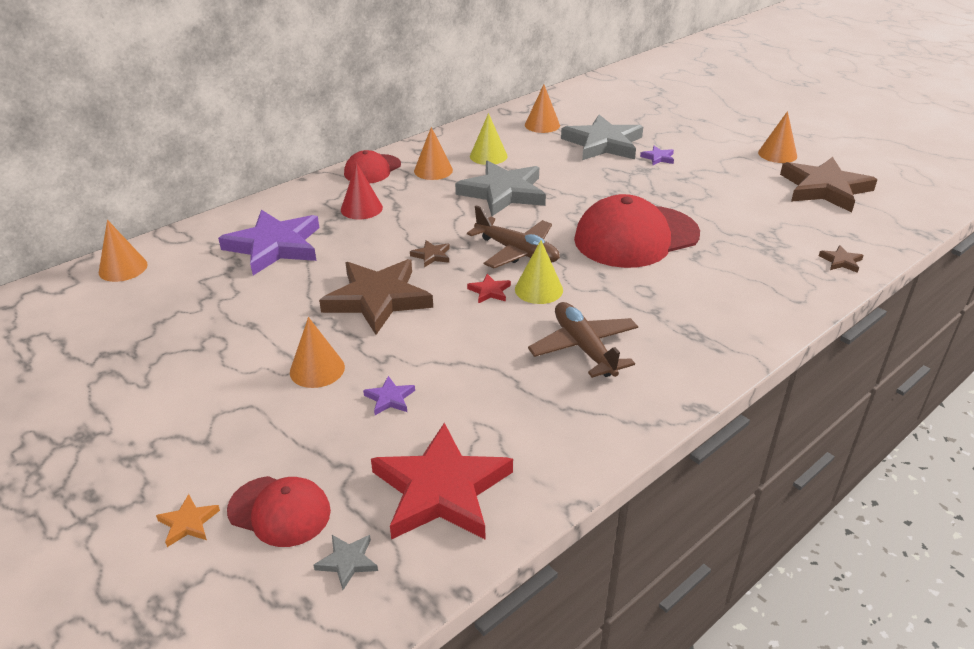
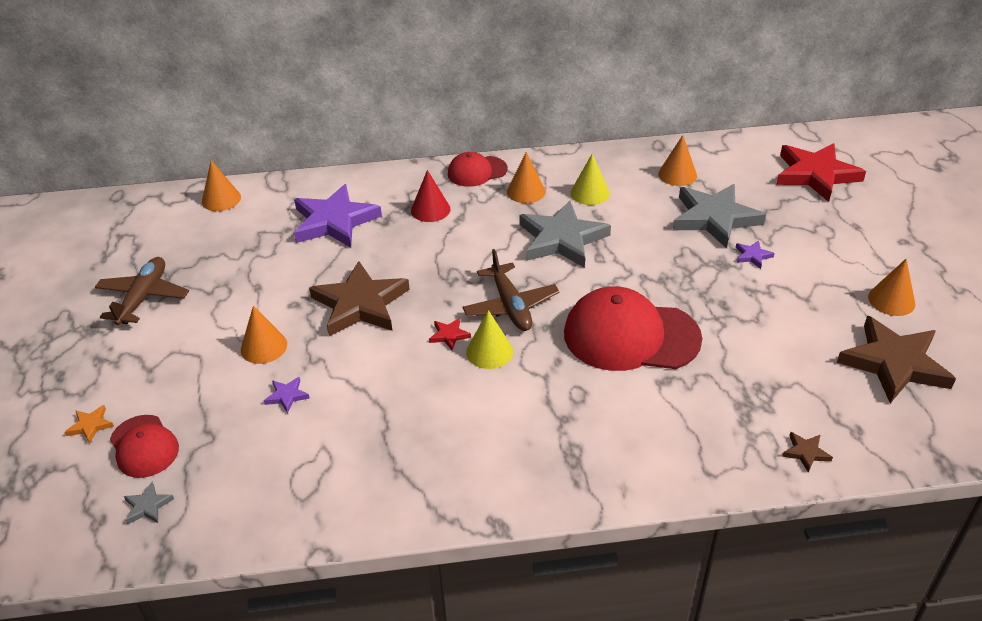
camera: 35 degrees right, 5 degrees up
red star [371,423,513,540] -> red star moved to [776,143,866,202]
brown star [410,240,450,268] -> none
brown plane [528,302,638,378] -> brown plane moved to [95,257,189,325]

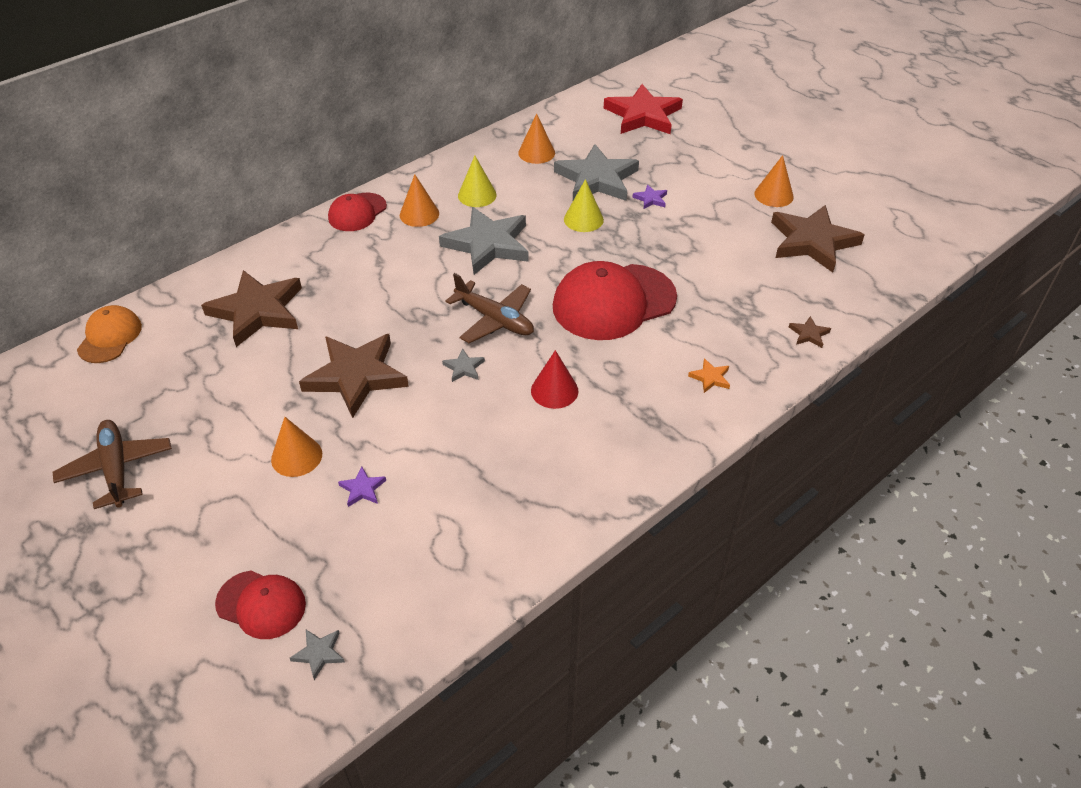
camera: 35 degrees left, 5 degrees up
orange star [65,405,114,443] -> orange star moved to [688,358,730,393]
orange cone [202,160,241,211] -> orange cap [77,305,142,363]
purple star [294,184,382,248] -> brown star [201,270,302,347]
red cone [411,170,451,222] -> red cone moved to [531,350,578,409]
red star [429,318,471,350] -> grey star [442,348,485,382]
yellow cone [466,310,513,369] -> yellow cone moved to [564,179,604,232]

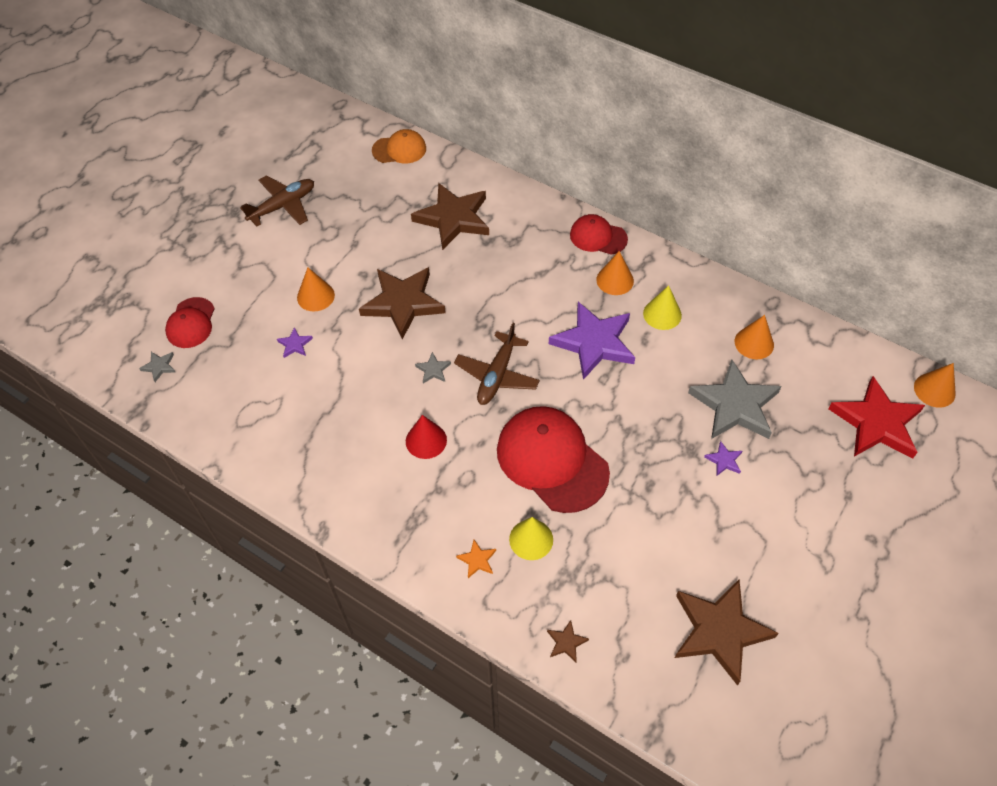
camera: 75 degrees right, 10 degrees up
grey star [439,207,529,275] -> purple star [549,302,635,380]
yellow cone [564,179,604,232] -> yellow cone moved to [509,517,553,560]
orange cone [754,155,794,207] -> orange cone moved to [914,363,956,408]

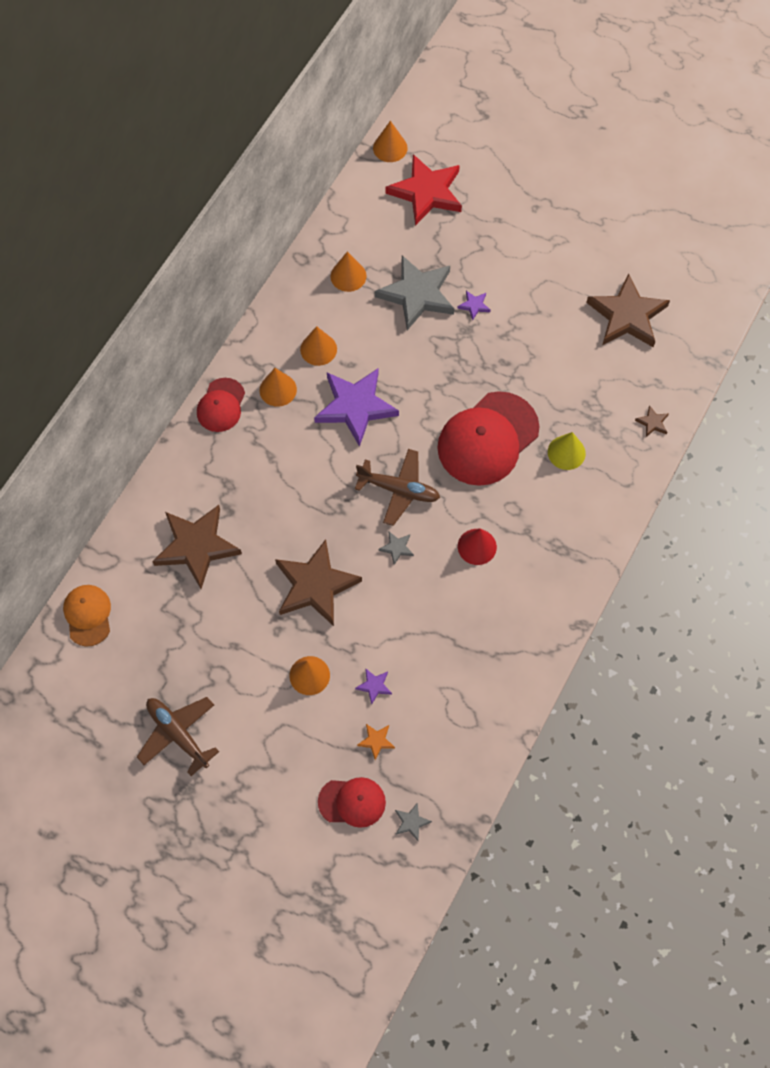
camera: 95 degrees left, 10 degrees up
orange star [456,540,496,578] -> orange star moved to [357,724,395,760]
yellow cone [643,285,682,330] -> orange cone [300,326,337,366]

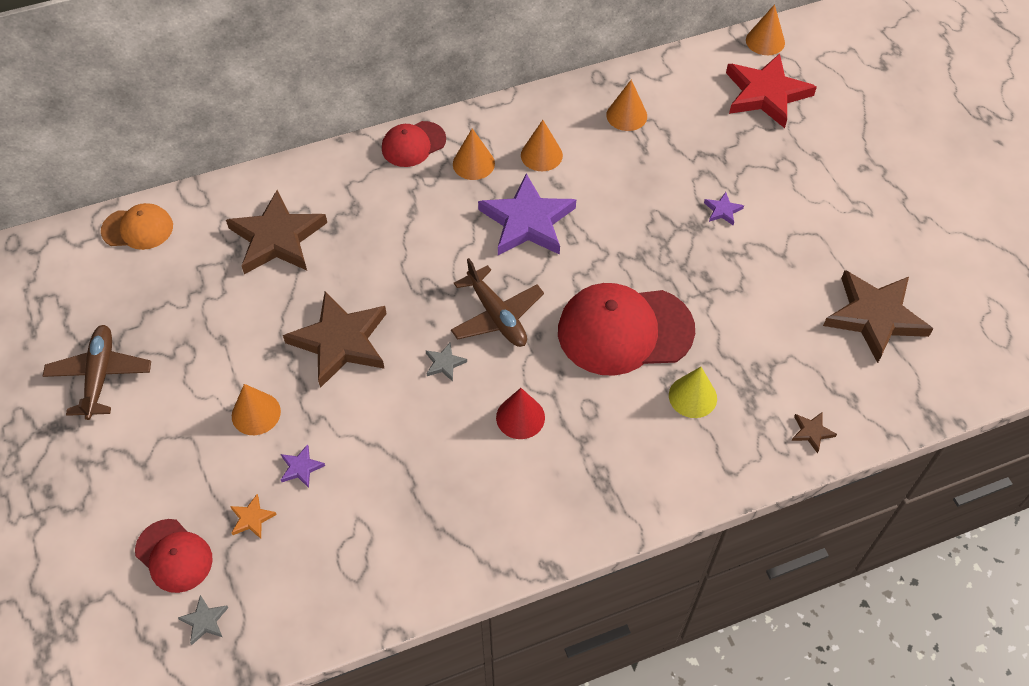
camera: 40 degrees right, 10 degrees down
orange cap [63,585,111,647] -> orange cap turned 60 degrees clockwise [101,203,173,250]
grey star [375,255,454,330] -> none

